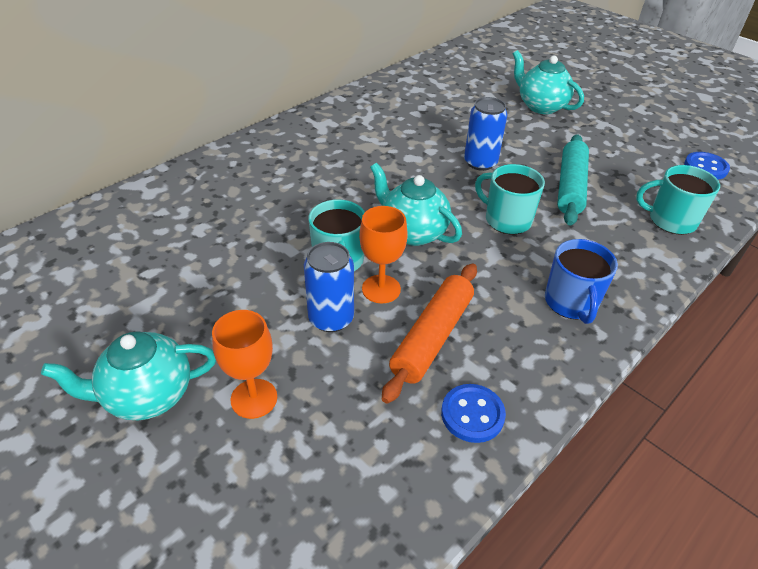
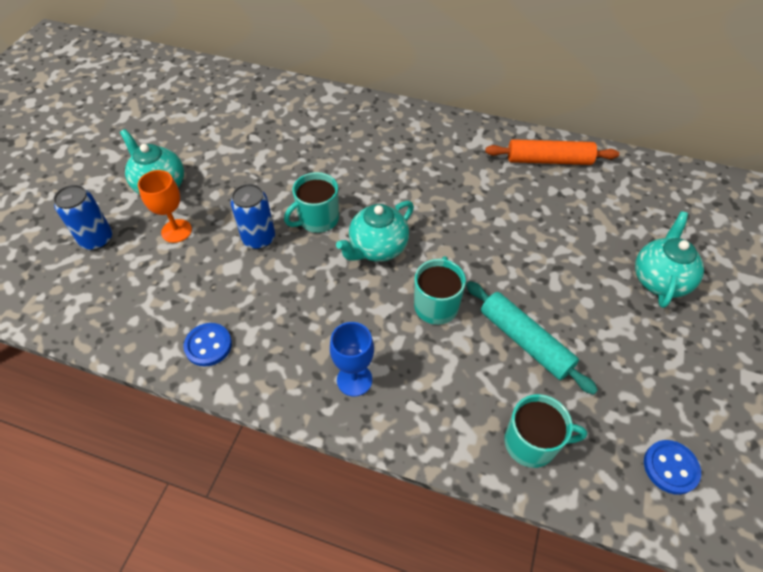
camera: 65 degrees right, 10 degrees up
orange goblet [359,206,408,304] -> none
turquoise teapot [370,163,462,246] -> turquoise teapot turned 150 degrees counterclockwise [336,201,414,262]
orange rolling pin [382,263,477,404] -> orange rolling pin moved to [485,139,619,165]
blue can [464,97,507,171] -> blue can moved to [53,185,112,250]
blue mug [545,239,618,324] -> blue goblet [330,322,374,396]
turquoise rolling pin [557,134,589,226] -> turquoise rolling pin turned 60 degrees clockwise [466,281,598,395]
turquoise mug [636,165,720,235] -> turquoise mug turned 105 degrees clockwise [505,394,587,468]

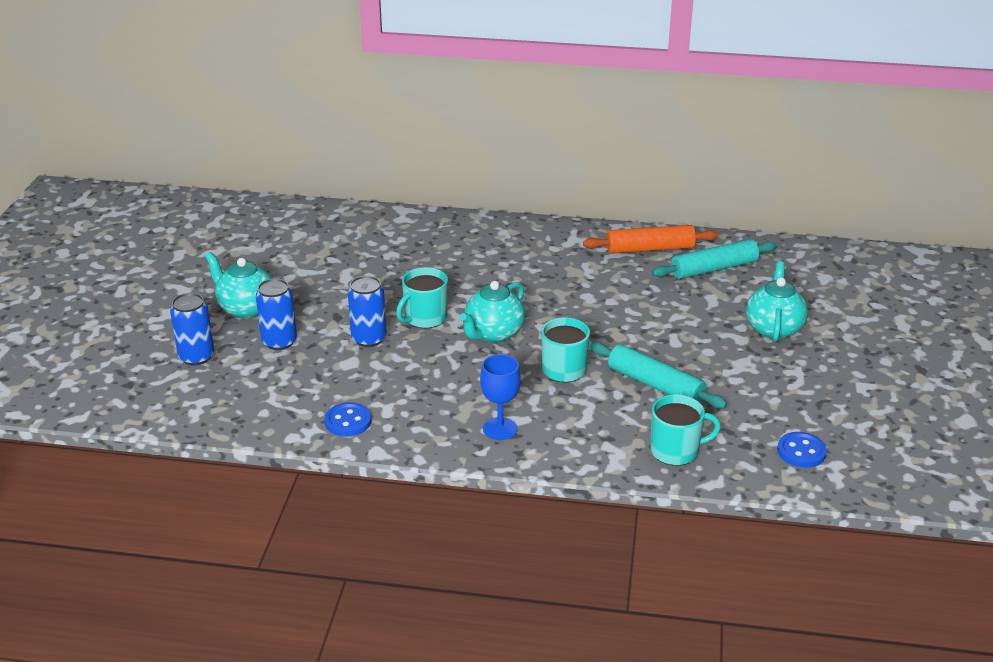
camera: 10 degrees left, 20 degrees down
orange goblet [138,170,192,243] -> blue can [256,279,297,350]
none -> turquoise rolling pin [652,239,777,279]

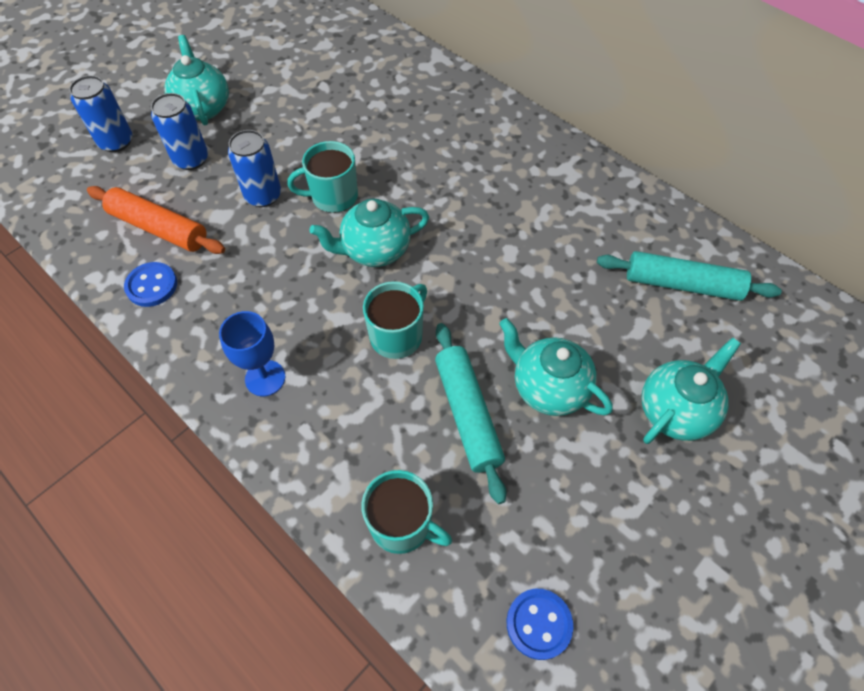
camera: 35 degrees right, 25 degrees up
orange rolling pin [583,225,718,254] -> orange rolling pin moved to [87,186,225,254]
none -> turquoise teapot [499,318,613,416]

